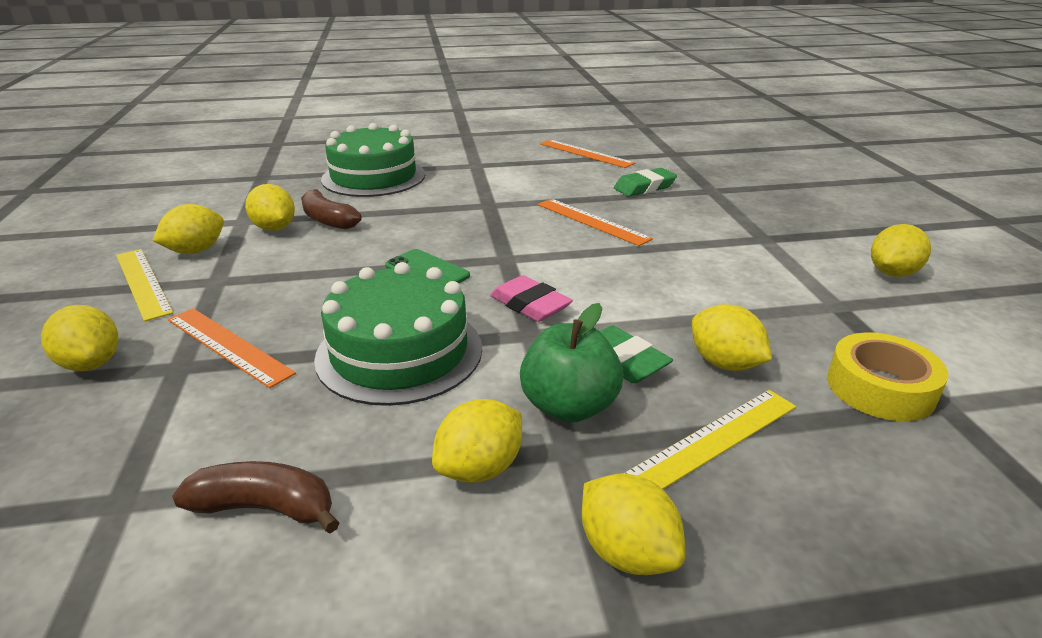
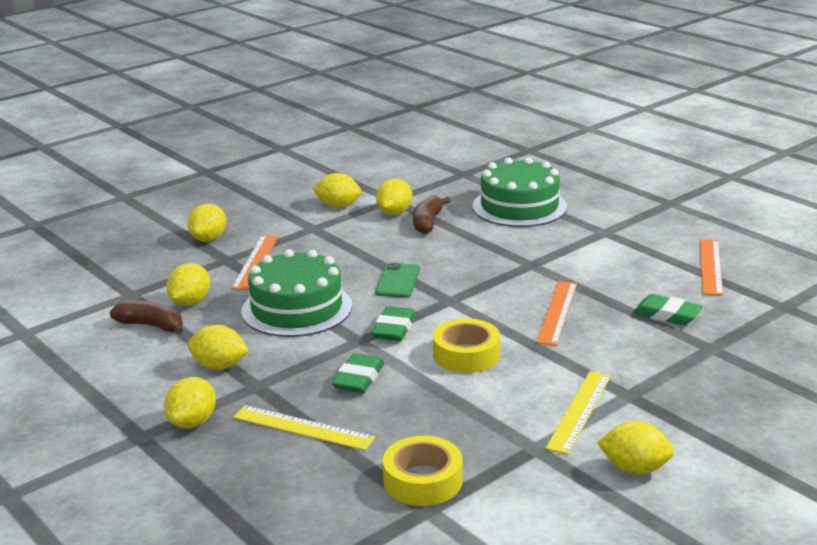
camera: 60 degrees right, 5 degrees down
yellow ruler [116,249,173,322] -> yellow ruler moved to [545,371,611,454]
brown banana [172,461,339,533] -> brown banana turned 45 degrees counterclockwise [110,300,183,334]
pink eraser [490,275,573,322] -> green eraser [371,306,416,341]
green apple [520,303,623,423] -> none
yellow lemon [692,304,772,371] -> yellow lemon moved to [167,263,210,305]
none -> yellow tape [433,319,500,373]

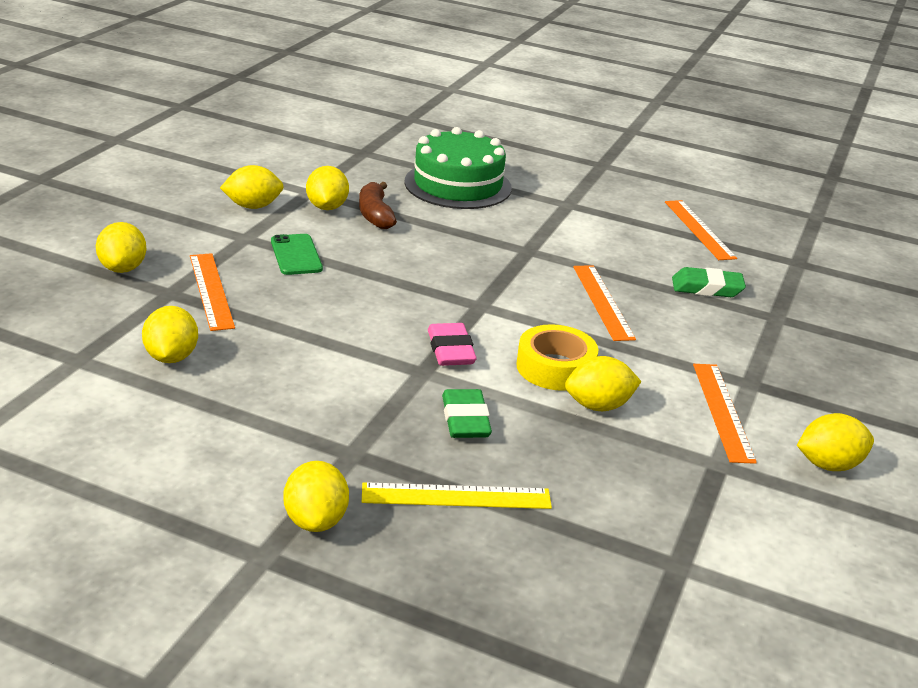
camera: 30 degrees left, 5 degrees up
brown banana [110,300,183,334] -> none
yellow lemon [188,325,249,370] -> yellow lemon moved to [565,356,642,411]
green cake [241,249,352,337] -> none
green eraser [371,306,416,341] -> pink eraser [428,323,477,366]
green phone [376,263,420,298] -> green phone moved to [271,234,323,275]
yellow tape [383,436,462,506] -> none
yellow ruler [545,371,611,454] -> orange ruler [693,364,757,464]

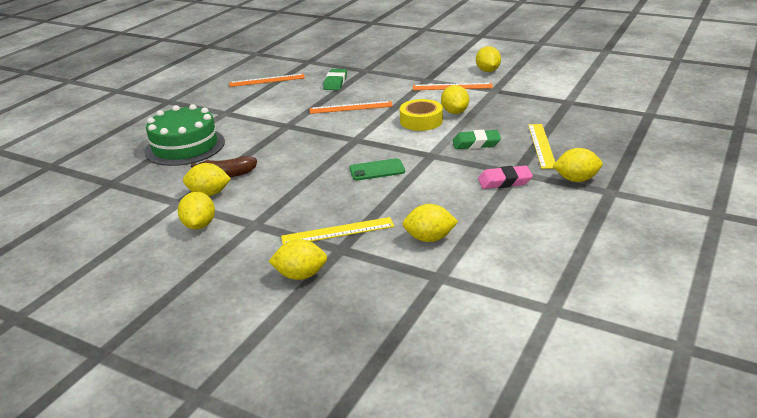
camera: 80 degrees left, 0 degrees up
orange ruler [190,253,235,331] -> yellow ruler [281,217,394,244]
green phone [271,234,323,275] -> green phone moved to [350,158,405,181]
pink eraser [428,323,477,366] -> pink eraser moved to [478,166,533,189]

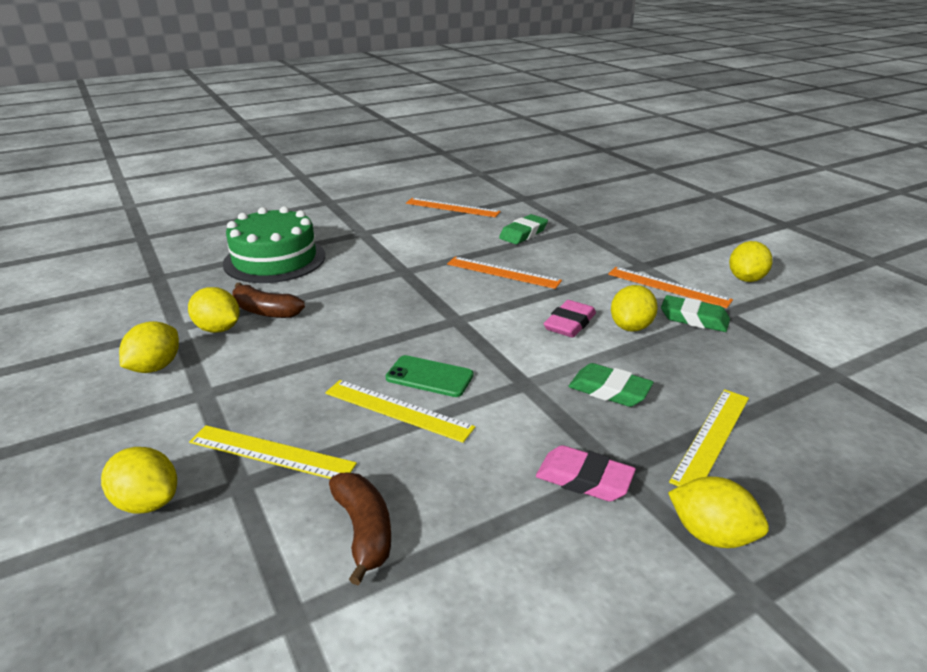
camera: 30 degrees right, 0 degrees up
yellow tape [400,99,443,131] -> pink eraser [544,300,596,338]
yellow lemon [403,204,458,242] -> brown banana [329,473,391,585]
none -> yellow ruler [325,380,475,443]
none -> green eraser [661,295,730,332]

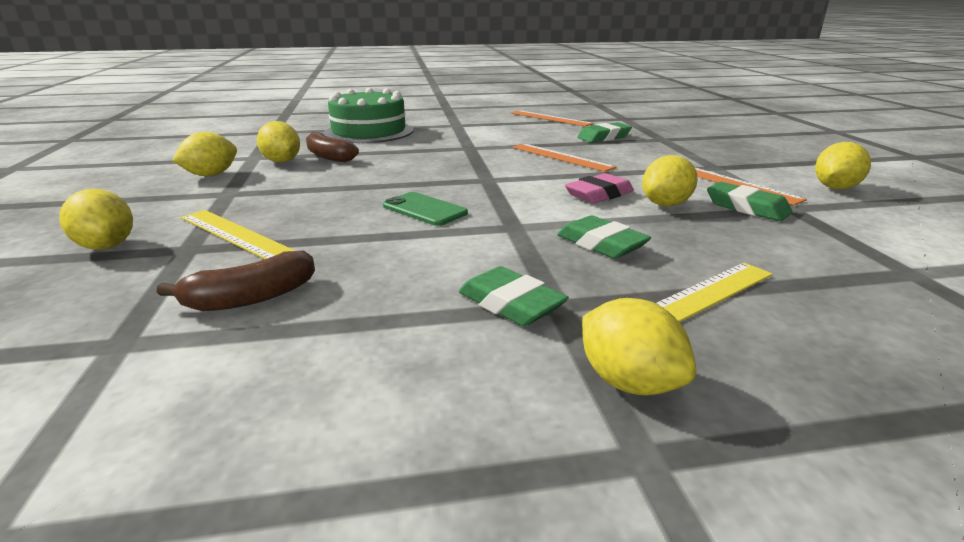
camera: 20 degrees right, 5 degrees down
yellow ruler [325,380,475,443] -> none
brown banana [329,473,391,585] -> brown banana turned 60 degrees clockwise [157,251,315,311]
pink eraser [536,445,636,501] -> green eraser [459,266,569,326]

